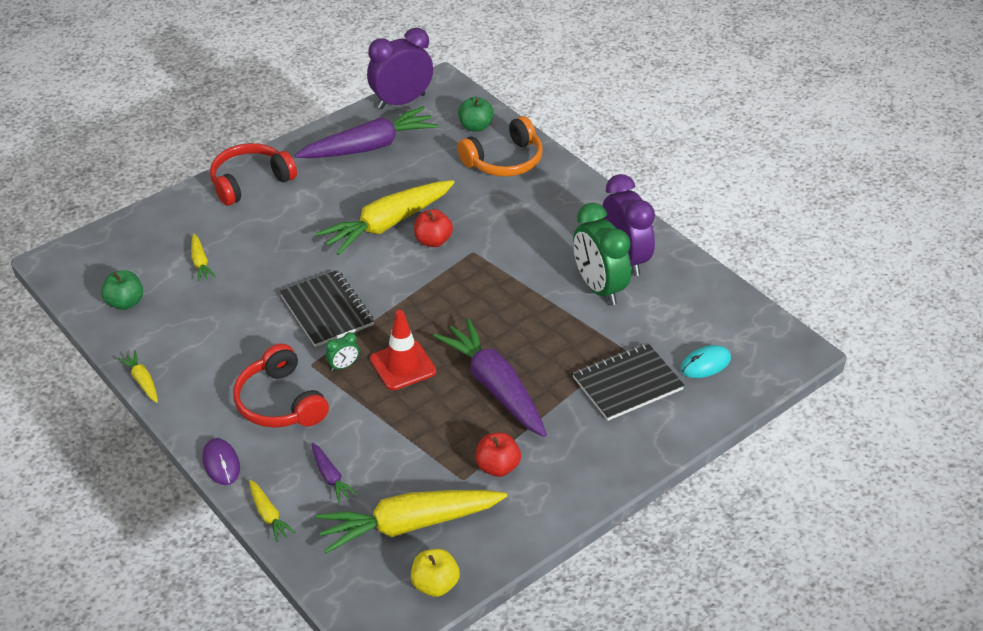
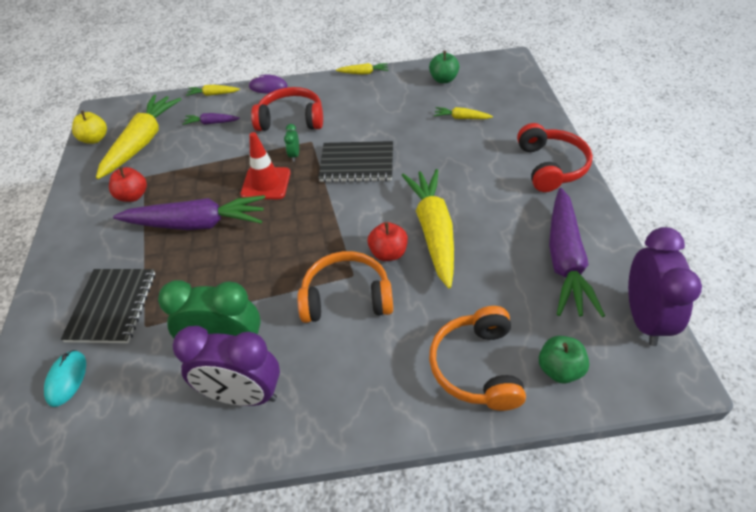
camera: 125 degrees right, 5 degrees up
none -> orange headphones [297,251,393,323]

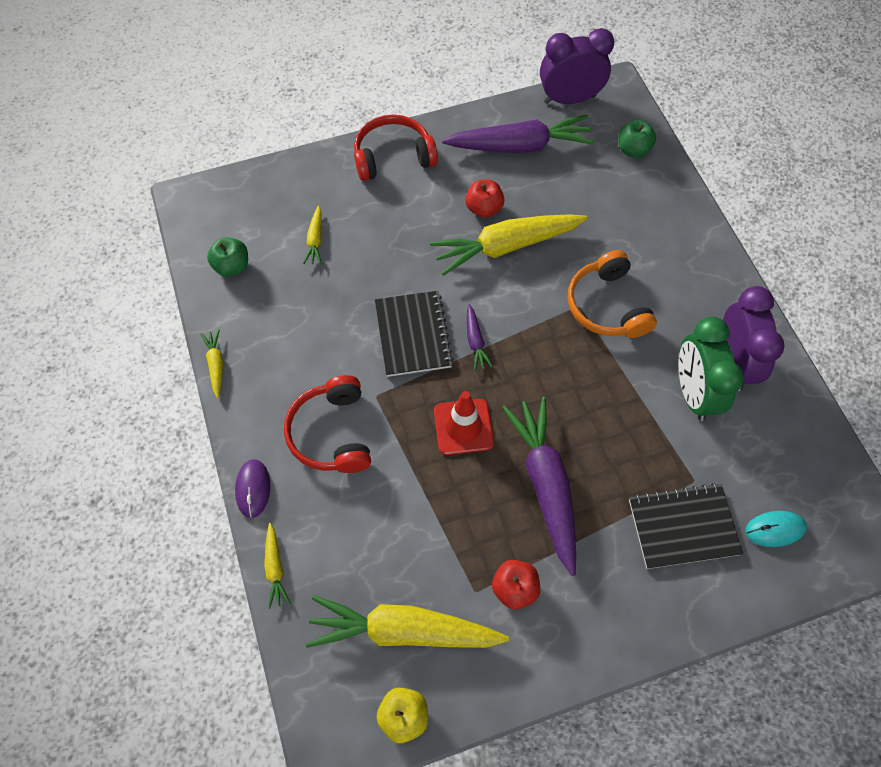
camera: 105 degrees left, 15 degrees up
purple carrot [183,113,240,125] -> purple carrot moved to [467,304,493,371]
green clock [284,124,299,162] -> none
red apple [368,222,408,261] -> red apple moved to [465,179,505,218]
orange headphones [429,306,526,411] -> none

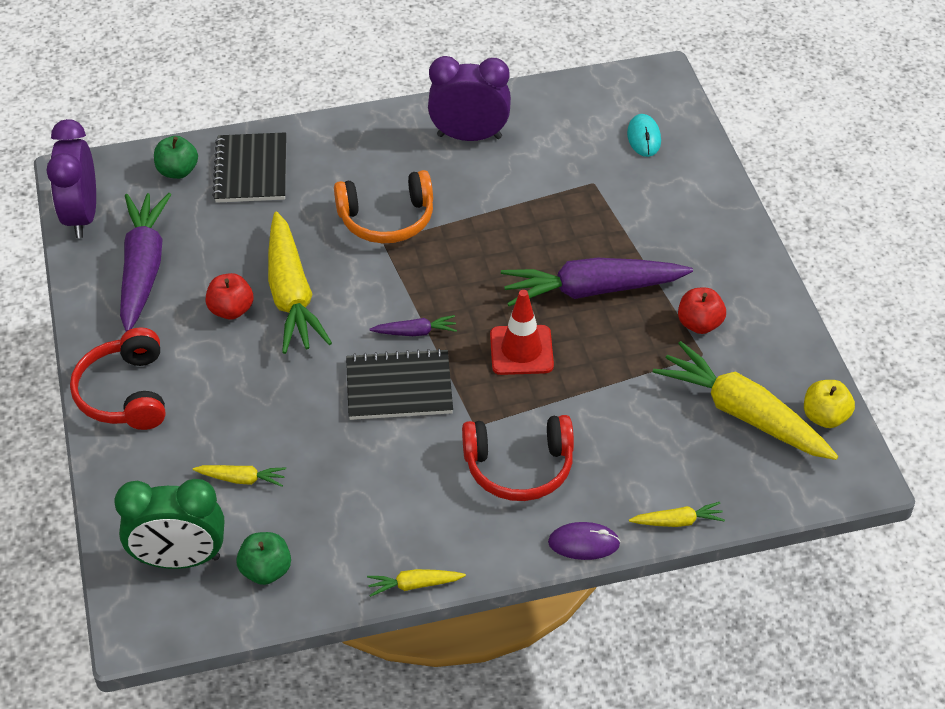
camera: 85 degrees left, 15 degrees down
yellow carrot [306,595,509,648] -> yellow carrot turned 120 degrees clockwise [653,341,838,460]
black notebook [629,483,743,569] -> black notebook moved to [212,132,286,203]
green clock [679,316,744,421] -> green clock moved to [114,479,224,569]

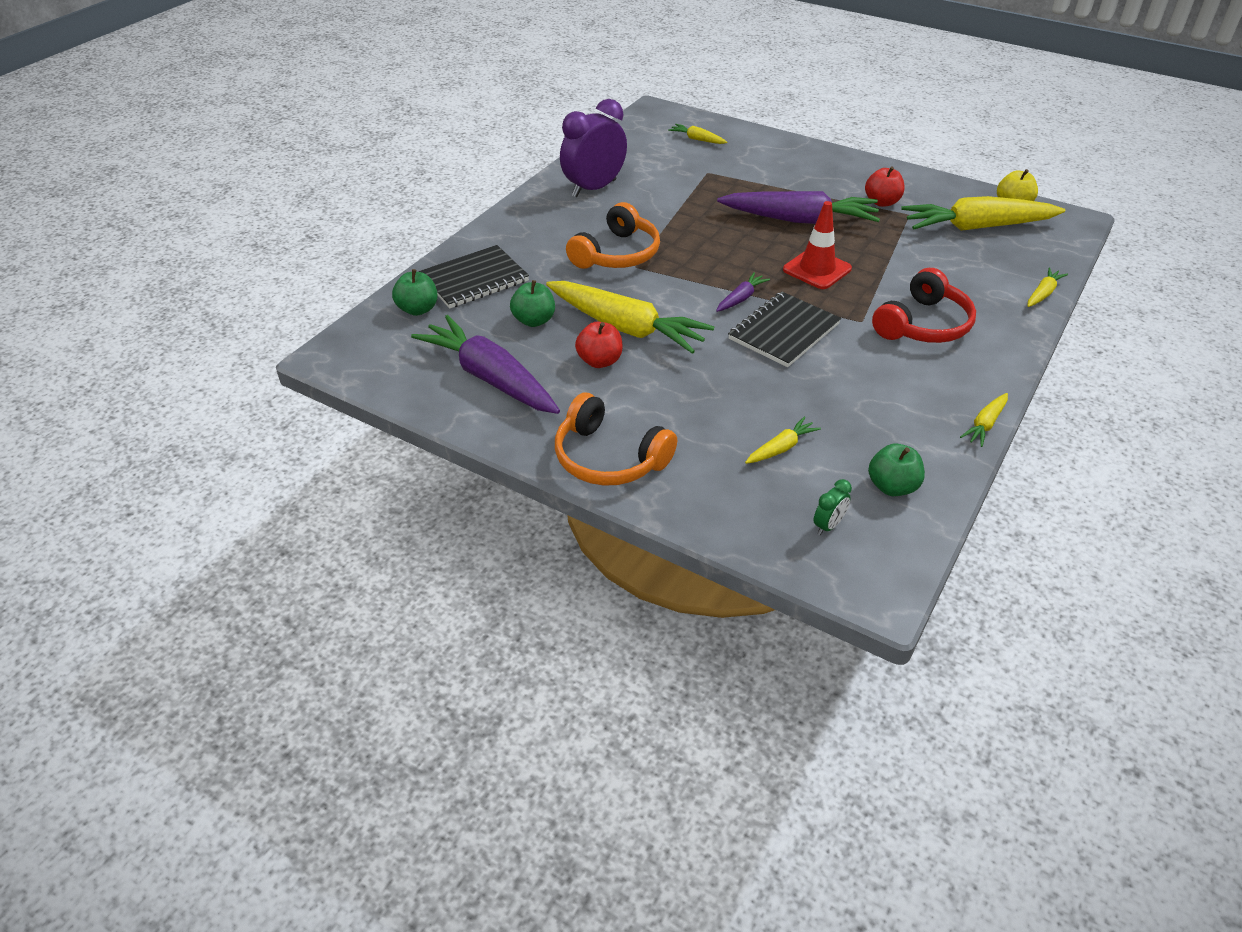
camera: 45 degrees left, 5 degrees down
purple clock [47,119,96,238] -> none
red headphones [70,327,165,430] -> orange headphones [555,393,677,486]
green clock [114,479,224,569] -> green clock [814,479,852,535], size x0.42
black notebook [212,132,286,203] -> black notebook turned 75 degrees counterclockwise [419,245,529,308]
purple carrot [501,258,693,306] -> purple carrot turned 120 degrees counterclockwise [717,191,880,224]
purple mouse [548,522,620,560] -> none
turquoise mouse [627,114,661,157] -> yellow carrot [668,124,727,144]
none -> green apple [510,280,555,327]

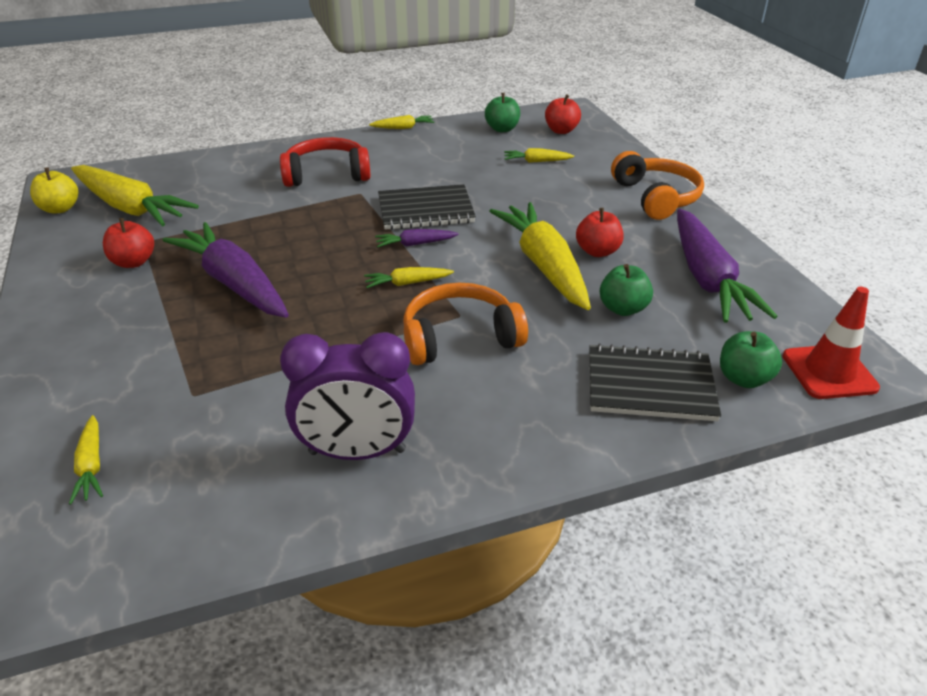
camera: 140 degrees left, 5 degrees down
red traffic cone [783,201,852,289] -> red traffic cone moved to [783,287,880,399]
green clock [814,479,852,535] -> red apple [545,94,581,134]
yellow carrot [1028,268,1068,307] -> yellow carrot moved to [364,267,454,288]

